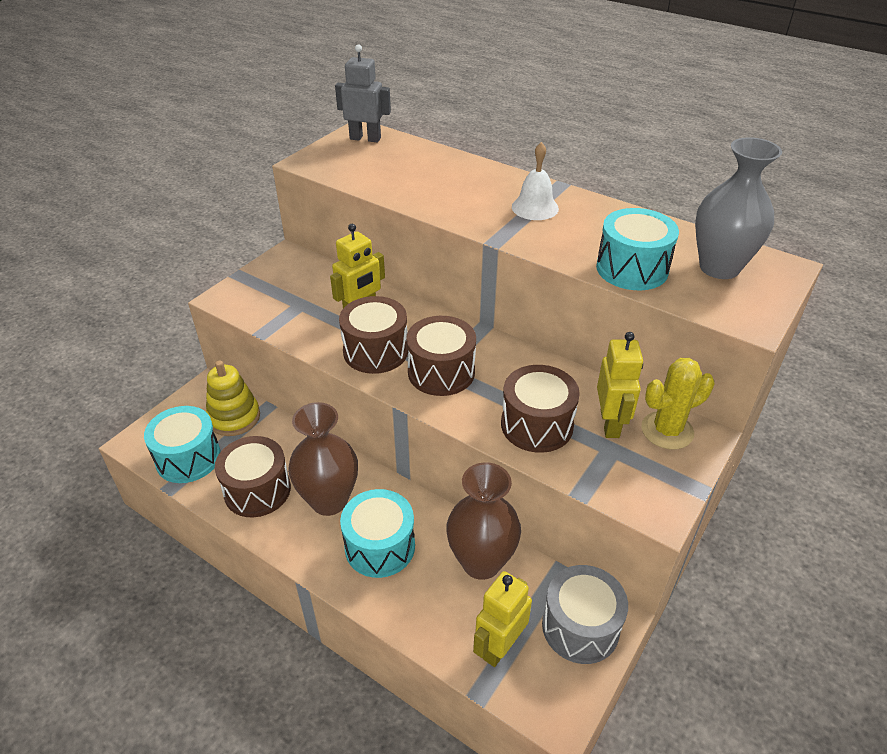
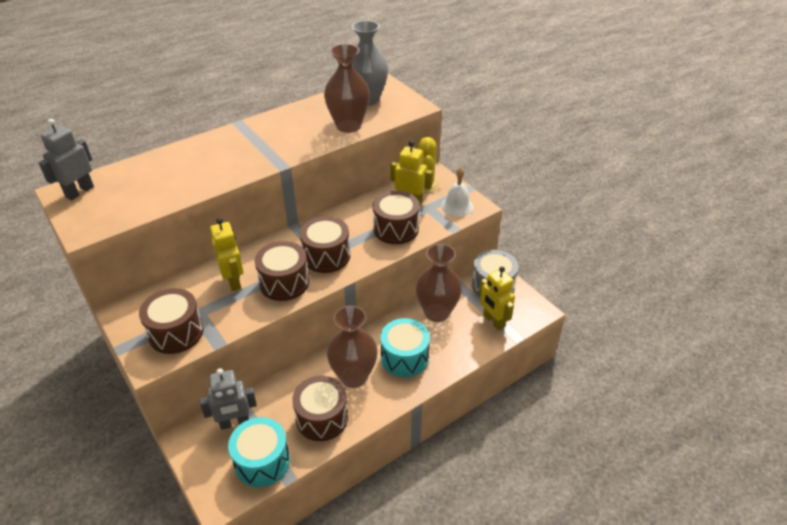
camera: 70 degrees left, 0 degrees up
yellow stacking toy [206,360,260,436] -> grey robot [200,368,257,430]
white bell [512,142,559,220] -> white bell moved to [441,167,473,217]
turquoise drum [596,208,679,290] -> brown vase [324,44,370,133]
none -> brown drum [139,288,204,354]

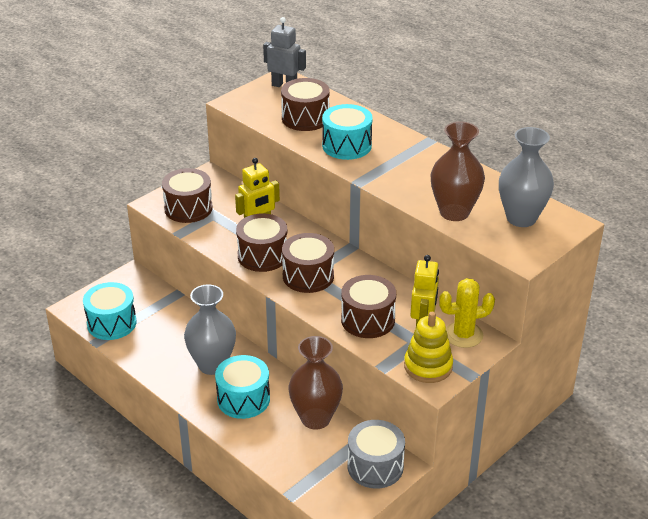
camera: 80 degrees right, 5 degrees down
grey robot [200,368,257,430] -> none
brown drum [292,376,348,441] -> brown drum moved to [281,78,330,131]
brown vase [327,306,378,388] -> grey vase [184,284,236,375]
white bell [441,167,473,217] -> yellow stacking toy [404,312,453,383]
yellow robot [479,267,515,331] -> none
none -> turquoise drum [322,104,373,160]

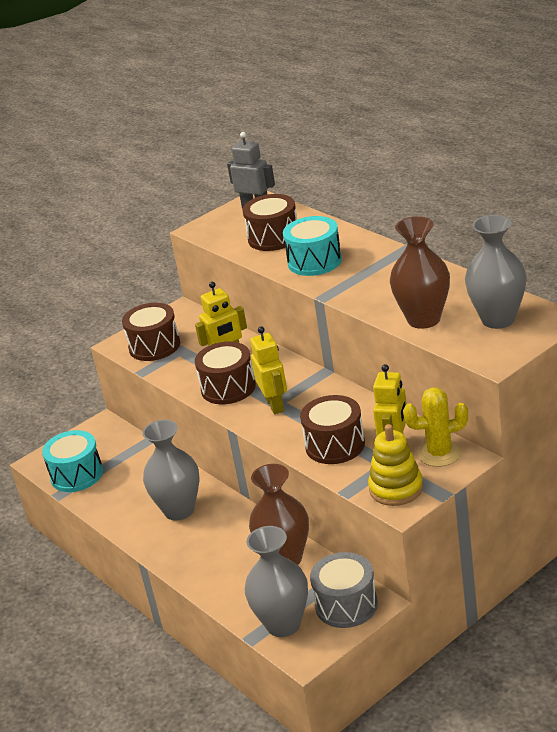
camera: 10 degrees right, 5 degrees down
turquoise drum [215,355,270,419] -> none
brown drum [282,233,334,293] -> yellow robot [250,326,287,414]
none -> grey vase [245,526,308,637]

